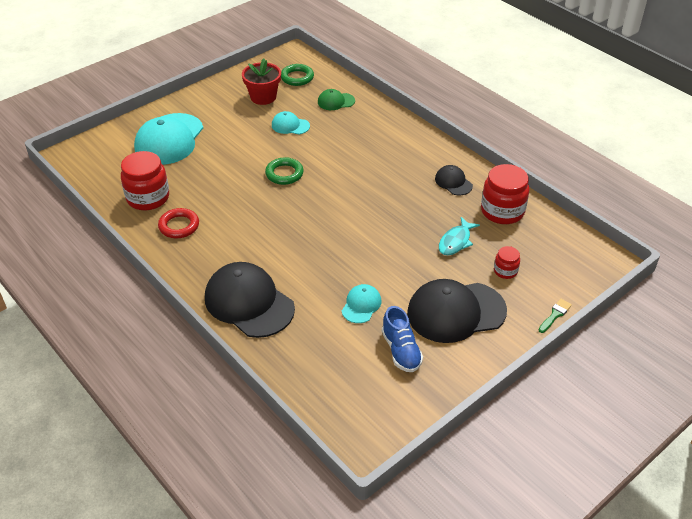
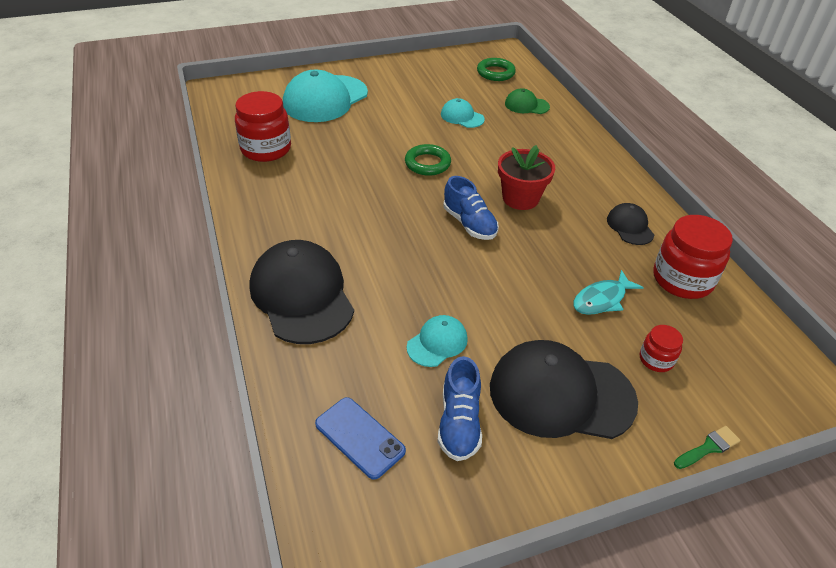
camera: 20 degrees right, 0 degrees up
red ring [158,208,199,238] -> none
red flower pot [242,58,281,105] -> red flower pot moved to [498,145,555,210]
none -> blue phone [315,397,406,480]
none -> blue shoe [443,176,499,240]

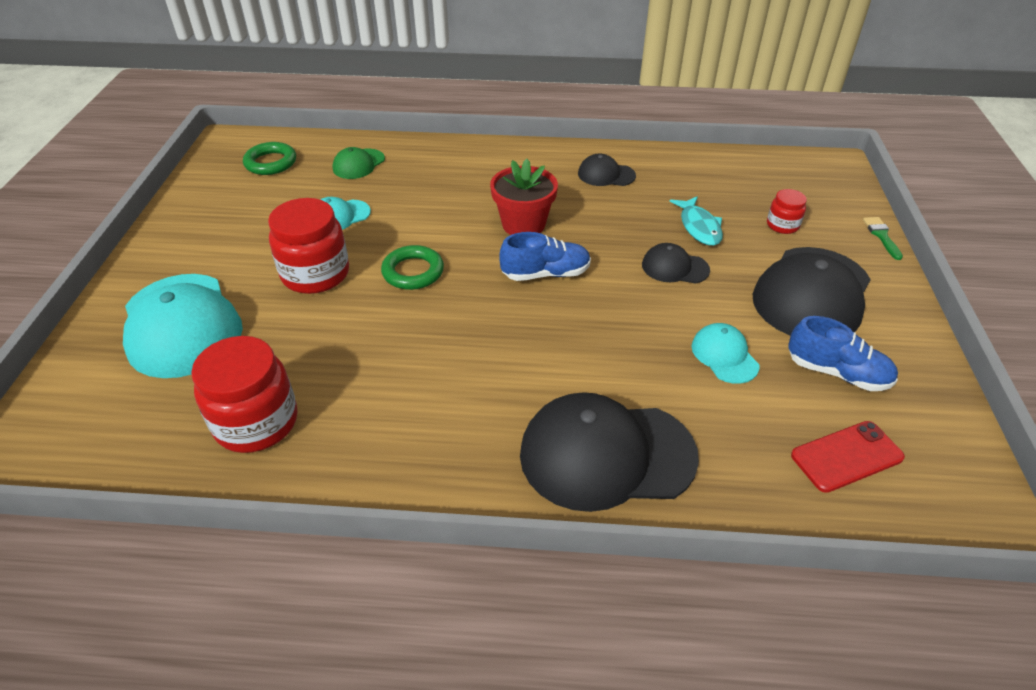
camera: 65 degrees left, 0 degrees up
blue phone [315,397,406,480] -> red phone [791,421,905,493]
red jar [653,215,733,299] -> red jar moved to [268,198,349,294]
none -> black cap [642,243,710,284]

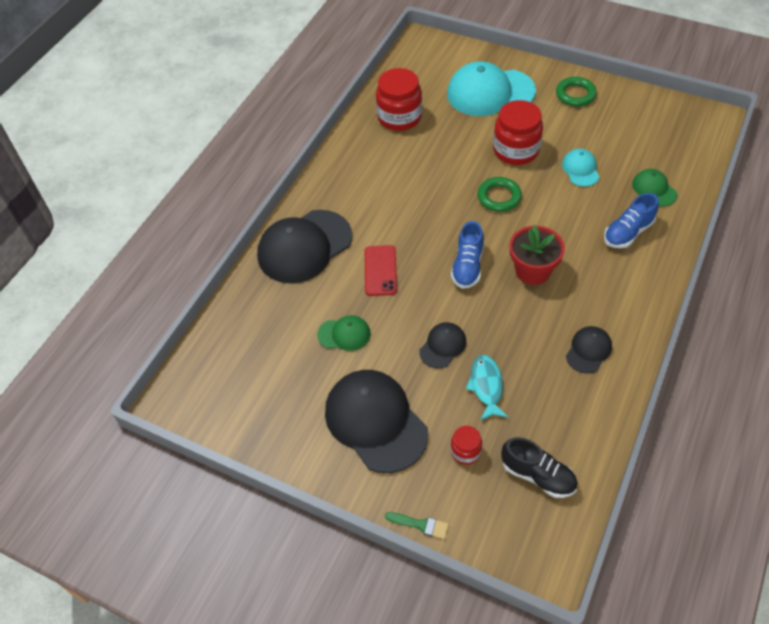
camera: 115 degrees right, 10 degrees up
green ring [243,142,296,175] -> green ring moved to [556,77,597,107]
black cap [520,392,699,512] -> black cap turned 150 degrees counterclockwise [257,210,352,283]
turquoise fish [669,196,723,246] -> turquoise fish turned 75 degrees clockwise [466,355,508,420]
turquoise cap [691,323,759,384] -> green cap [317,315,371,351]
blue shoe [788,316,898,391] -> blue shoe moved to [604,193,659,248]
red phone [791,421,905,493] -> red phone moved to [365,245,397,296]
none -> black shoe [501,437,578,498]

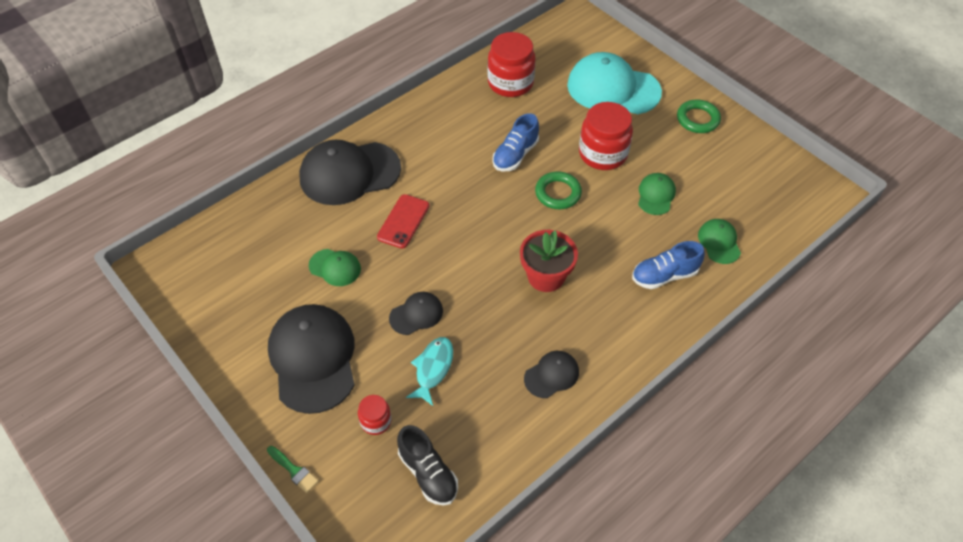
camera: 20 degrees right, 0 degrees up
blue shoe [451,221,484,289] -> blue shoe moved to [492,113,539,171]
turquoise cap [562,149,599,187] -> green cap [638,173,676,215]

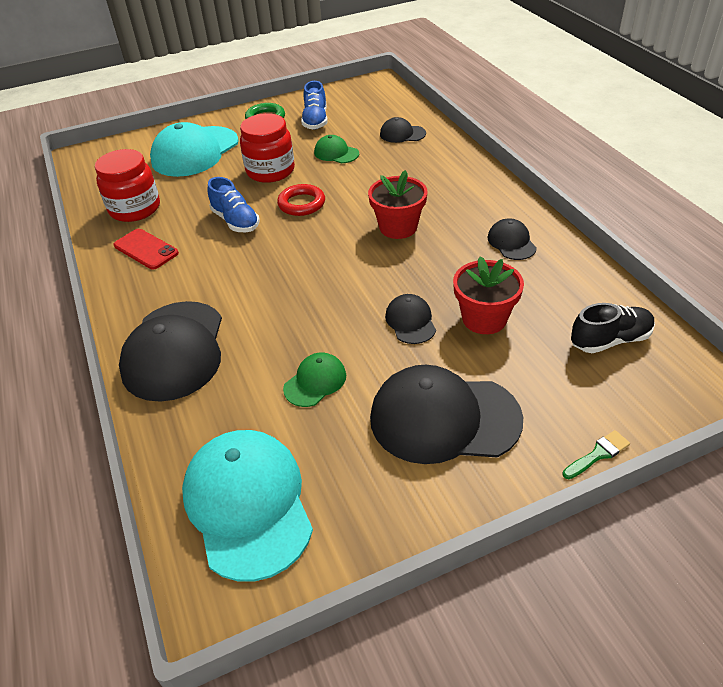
camera: 70 degrees left, 10 degrees down
red jar [358,395,392,435] -> none
red phone [377,194,429,249] -> red phone moved to [114,229,179,270]
turquoise fish [406,337,453,406] -> red flower pot [453,256,524,334]
green ring [535,171,582,209] -> red ring [277,184,325,216]
blue shoe [632,241,705,289] -> blue shoe moved to [301,81,328,130]
green cap [698,219,741,264] -> black cap [380,117,426,143]
none -> turquoise cap [182,430,313,582]

